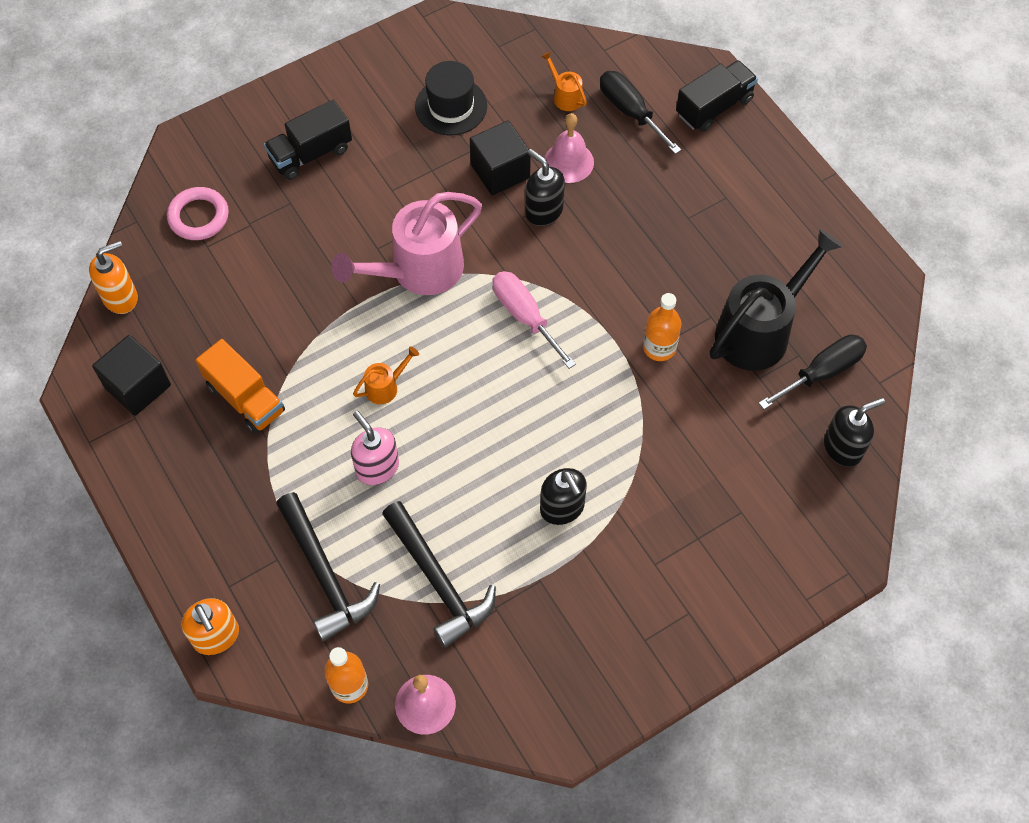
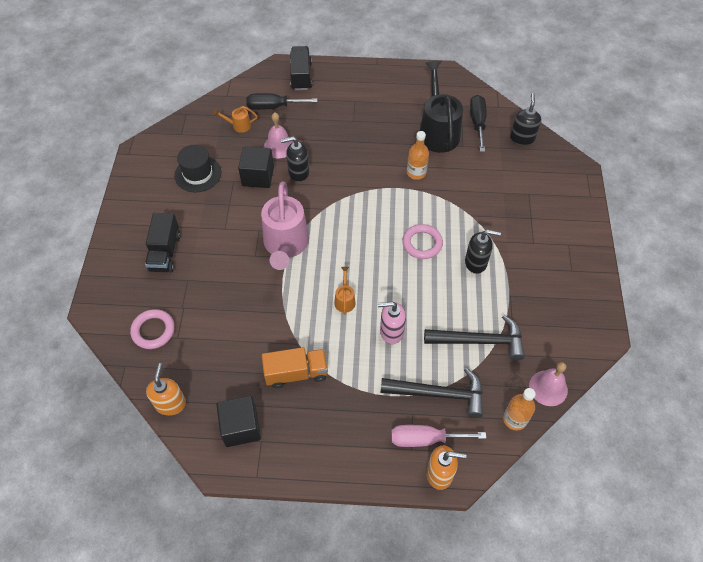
camera: 55 degrees left, 5 degrees down
pink screwdriver [493,271,576,369] -> pink screwdriver moved to [391,425,486,447]
none -> pink ring [402,224,443,259]

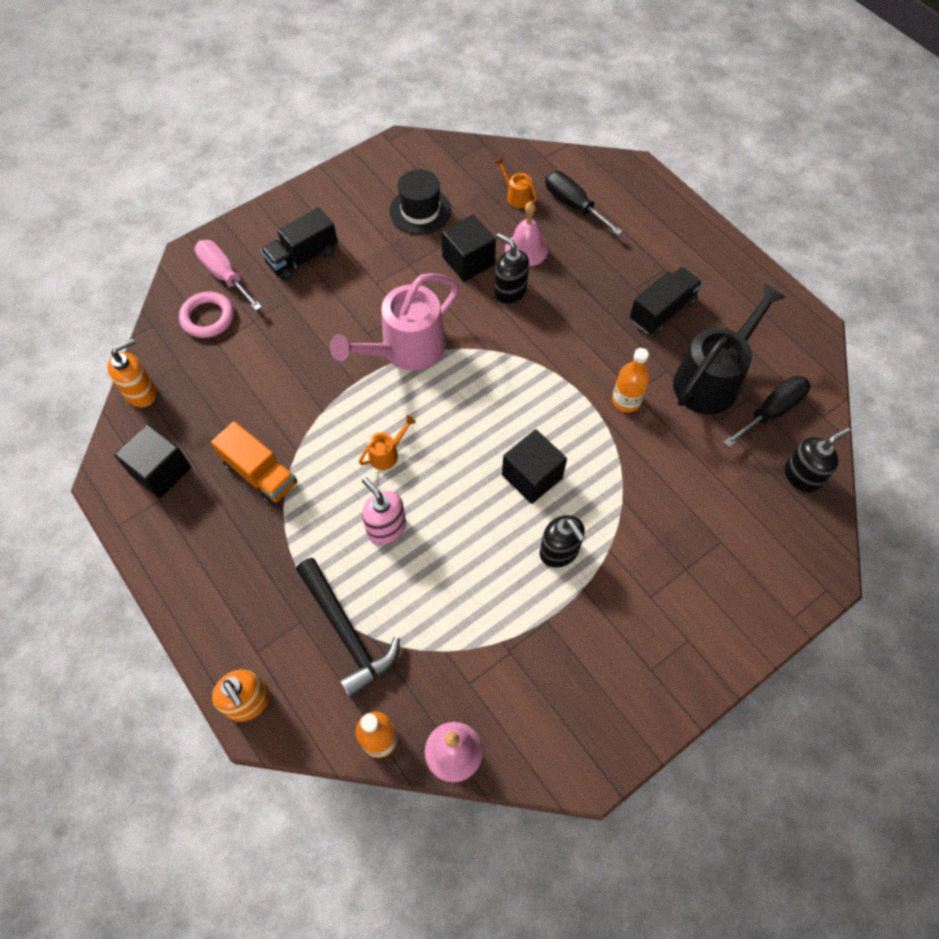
camera: 50 degrees right, 5 degrees up
black truck [290,46,312,90] -> black truck moved to [630,267,703,335]
pink screwdriver [391,425,486,447] -> pink screwdriver moved to [195,240,262,311]
pink ring [402,224,443,259] -> black cube [502,429,567,504]
black hammer [424,315,525,361] -> none

